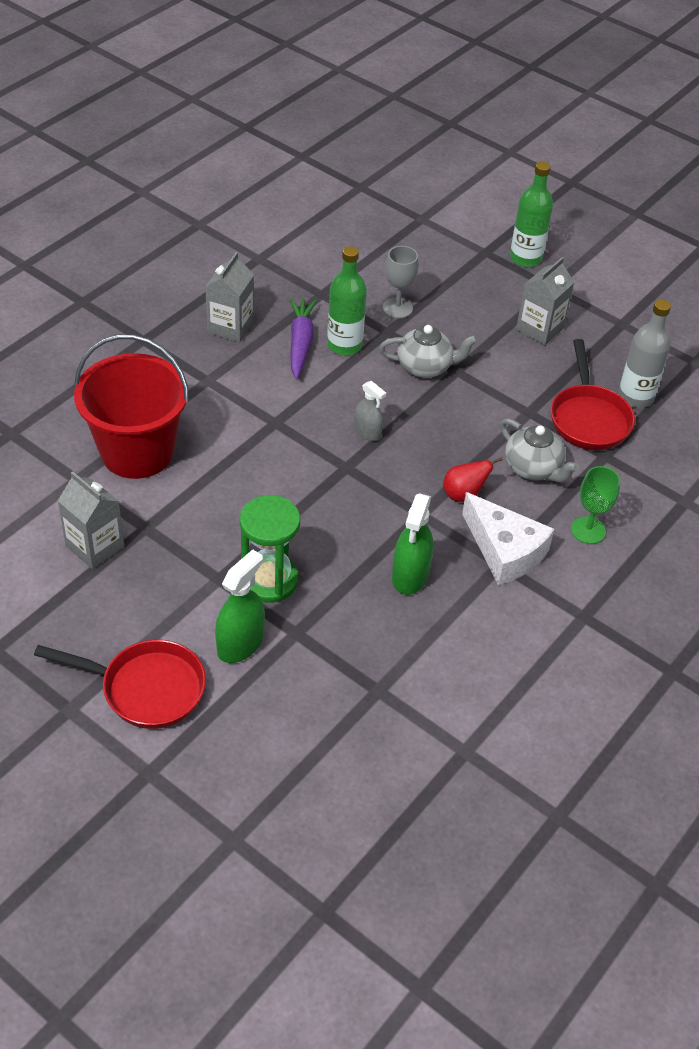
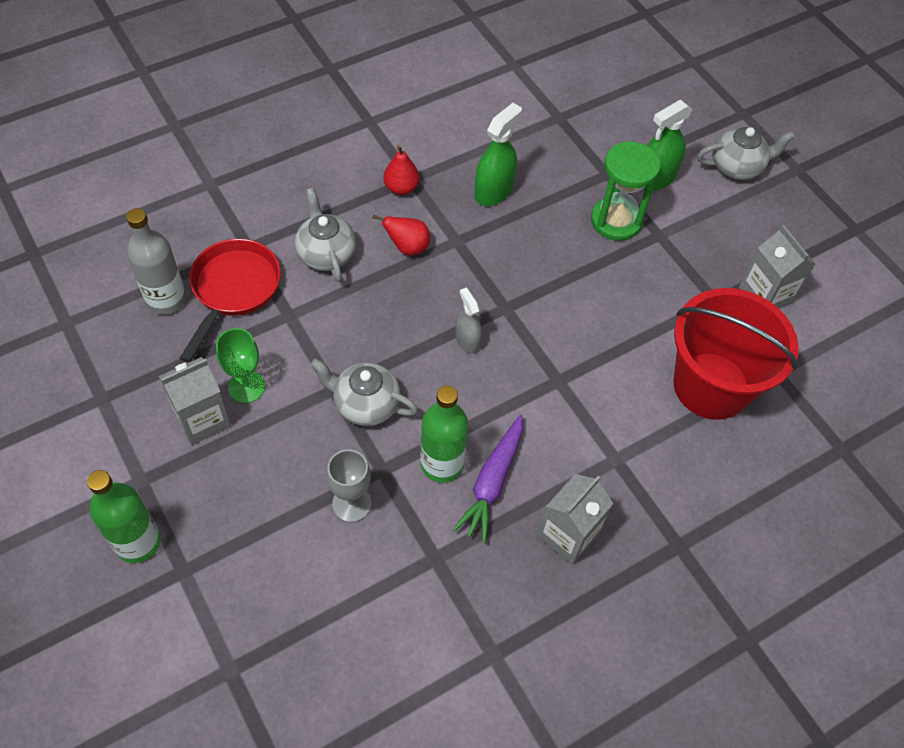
camera: 160 degrees left, 10 degrees up
red pan [34,640,206,729] -> grey teapot [697,127,795,180]
white cheese [462,492,554,585] -> red pear [384,146,419,195]
green goblet [571,466,620,544] -> green goblet moved to [216,328,265,403]

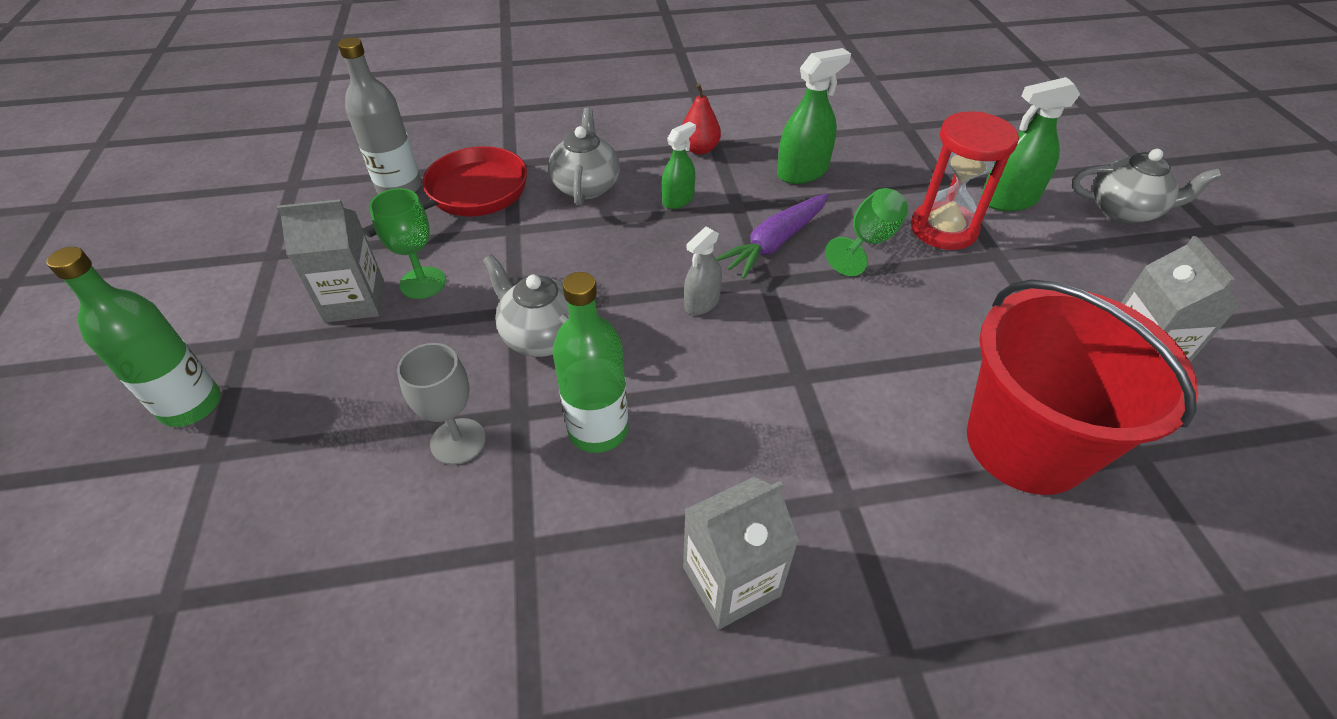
camera: 25 degrees right, 10 degrees down
red pear [372,215,430,255] -> green spray bottle [662,122,696,209]
purple carrot [453,415,523,543] -> purple carrot moved to [716,193,829,279]
grey spray bottle [455,288,482,353] -> grey spray bottle turned 135 degrees counterclockwise [684,227,722,315]
green hourglass [591,141,661,241] -> red hourglass [911,111,1019,250]
none -> green goblet [825,188,908,276]

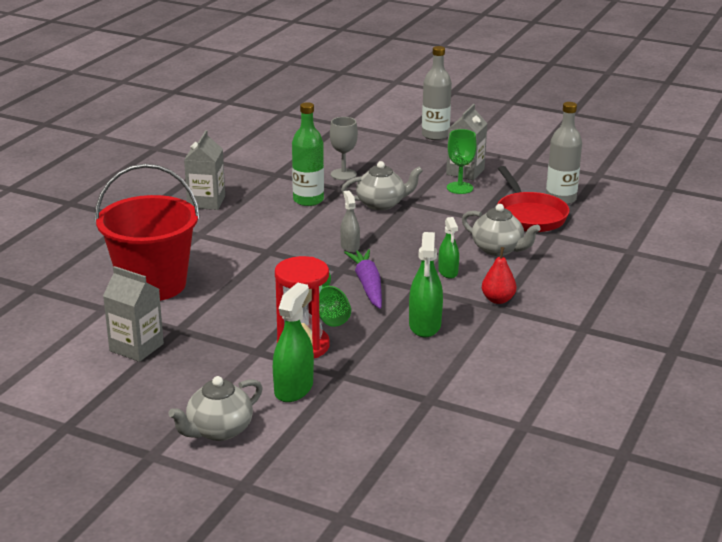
camera: 125 degrees right, 20 degrees down
green bottle [46,247,221,427] -> grey bottle [422,46,452,140]

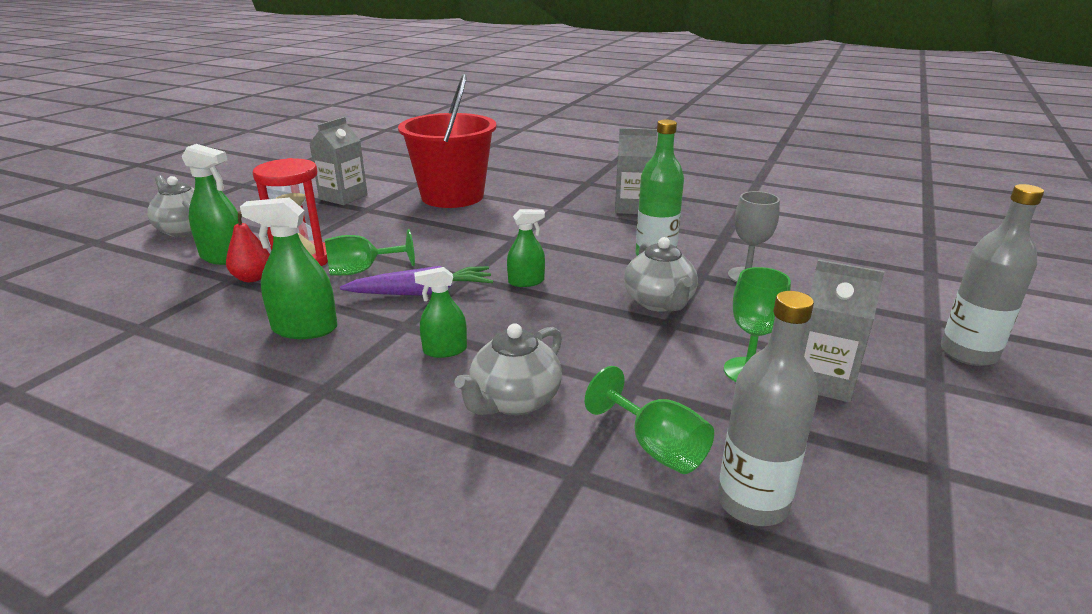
camera: 90 degrees right, 0 degrees up
grey spray bottle [340,191,360,253] -> green spray bottle [507,209,545,287]
red pear [482,247,516,304] -> red pear moved to [226,211,270,282]
red pan [497,166,569,232] -> green goblet [585,366,714,474]

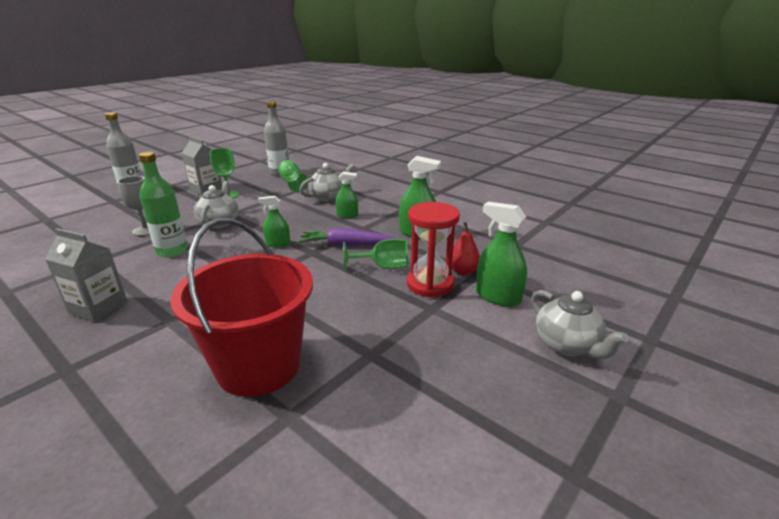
camera: 165 degrees left, 0 degrees up
grey carton [309,117,368,205] -> none

